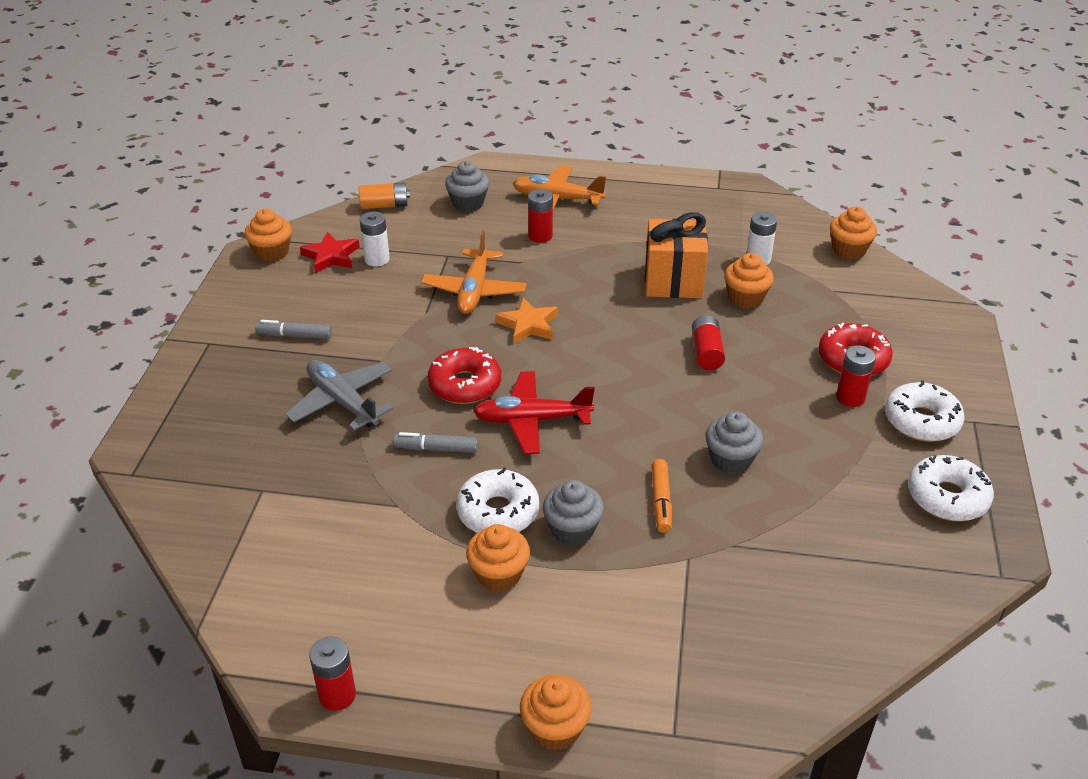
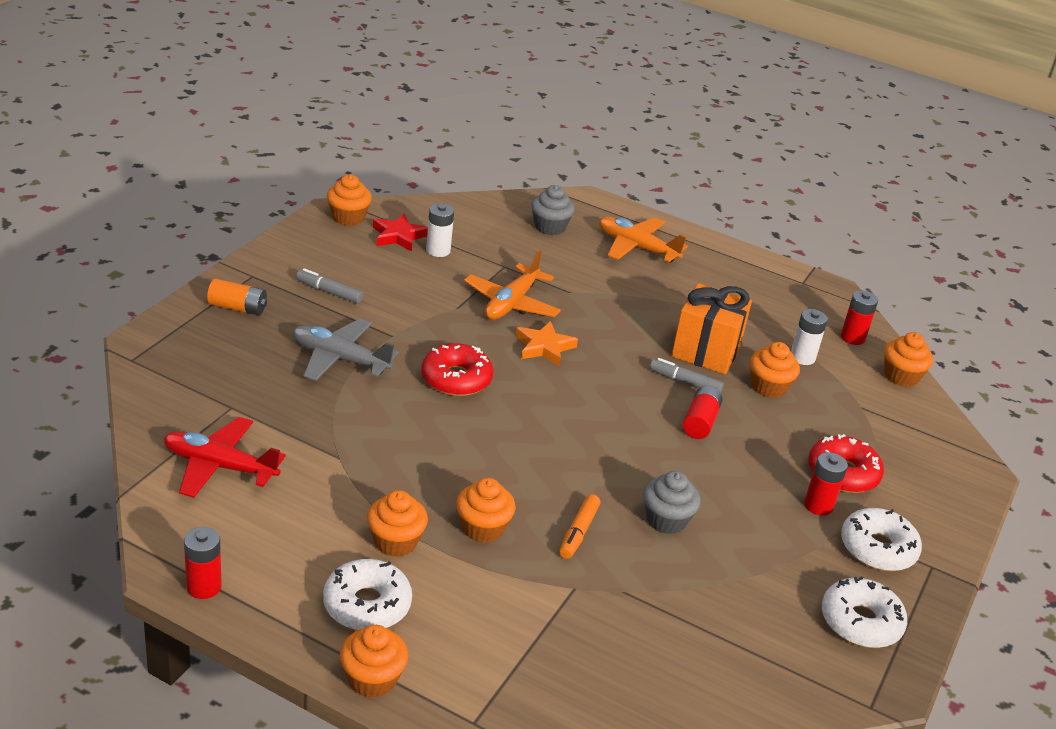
camera: 15 degrees right, 5 degrees down
grey plane [286,360,393,431] -> grey plane turned 45 degrees counterclockwise [293,319,399,381]
orange battery [359,182,410,209] -> orange battery moved to [207,279,267,315]
grey marker [393,432,478,453] -> grey marker moved to [650,358,724,393]
white donut [456,467,539,533] -> white donut moved to [323,559,412,630]
red plane [473,371,595,454] -> red plane moved to [164,417,286,498]
red battery [528,189,553,243] -> red battery moved to [841,290,878,345]
grey cupcake [543,480,604,546] -> orange cupcake [456,478,516,543]

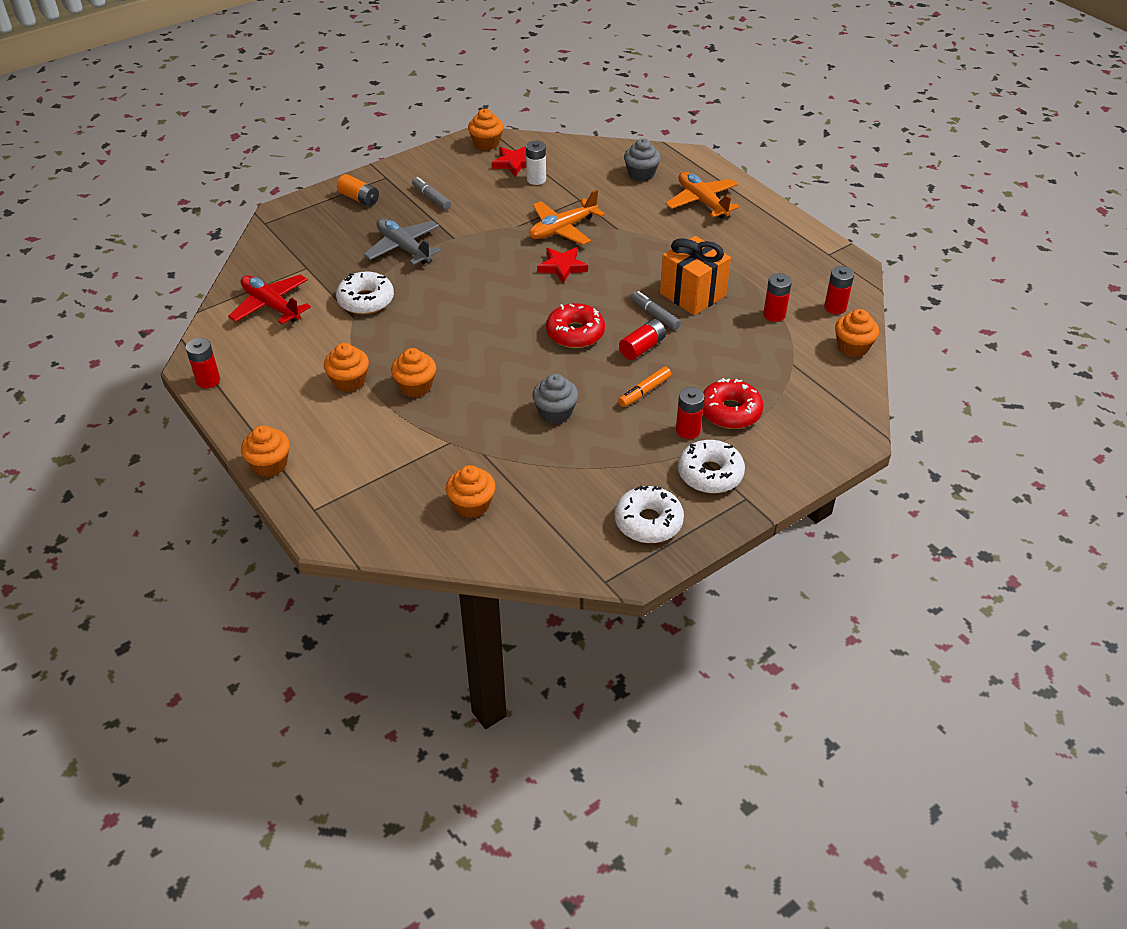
camera: 30 degrees right, 10 degrees up
white donut [323,559,412,630] -> white donut moved to [336,271,394,314]
red donut [421,343,494,396] -> red donut moved to [546,303,605,348]
orange star [515,321,578,366] -> red star [537,247,588,283]
orange marker [559,494,601,559] -> orange marker moved to [618,366,671,407]
orange cupcake [750,342,800,398] -> orange cupcake moved to [446,465,496,518]
white battery [791,309,828,365] -> red battery [763,273,792,322]

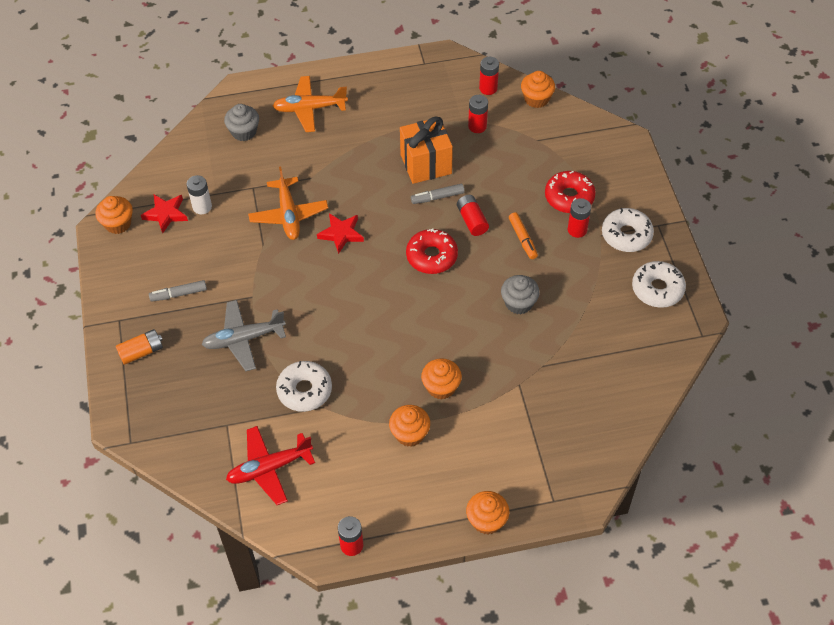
camera: 65 degrees left, 10 degrees up
orange cupcake [446,465,496,518] -> none

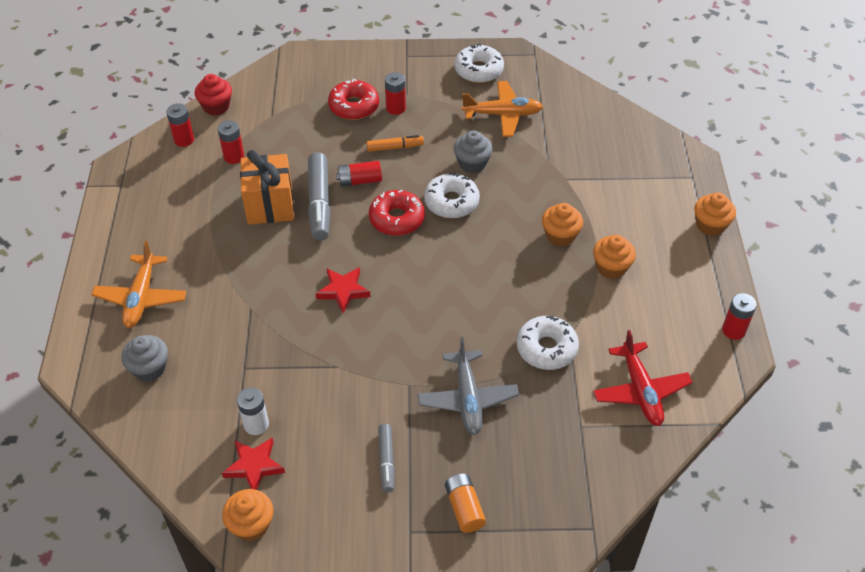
camera: 80 degrees left, 5 degrees down
orange plane [248,166,328,240] -> orange plane moved to [462,81,543,137]
grey marker [411,184,465,204] -> grey marker [308,152,331,241], size x1.78
orange cupcake [521,71,555,108] -> red cupcake [195,74,232,116]
white donut [602,208,654,252] -> white donut moved to [424,172,480,218]

